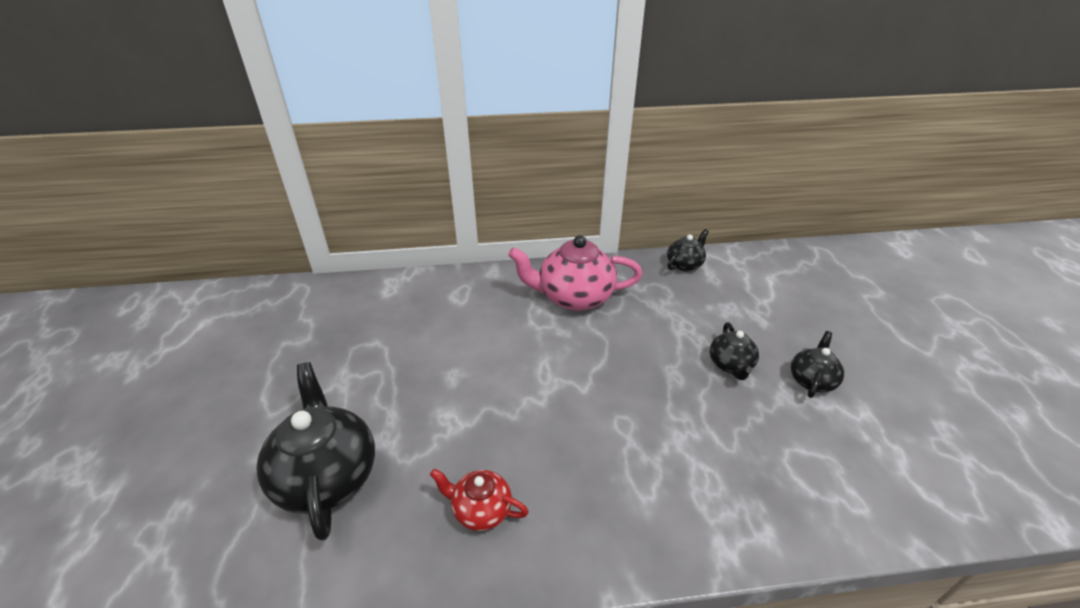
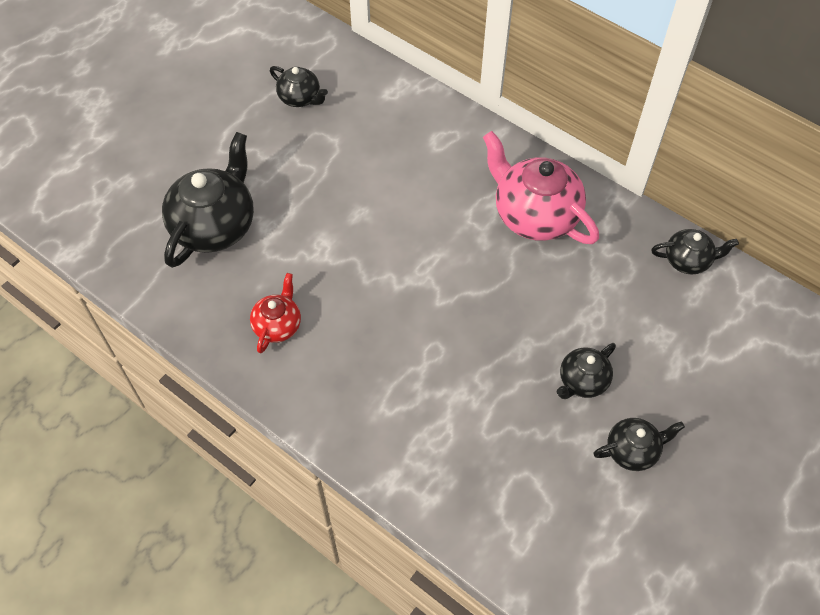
camera: 45 degrees right, 20 degrees up
red teapot [430,469,529,531] -> red teapot turned 45 degrees clockwise [250,273,301,353]
none -> black teapot [270,66,328,107]

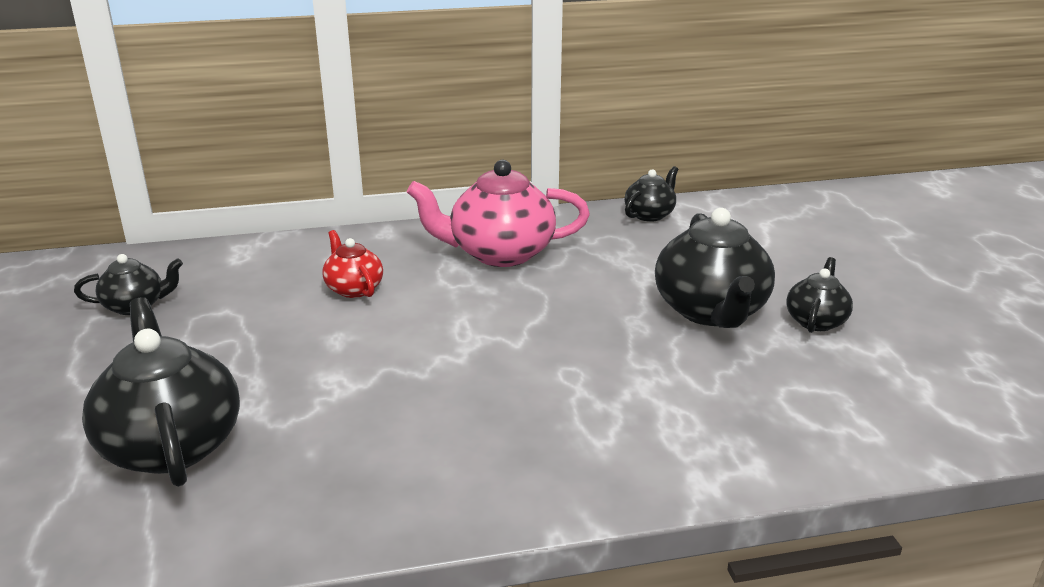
camera: 50 degrees left, 30 degrees down
red teapot [250,273,301,353] -> red teapot moved to [322,230,383,298]
black teapot [556,343,616,399] -> black teapot [655,208,775,328], size x1.88

